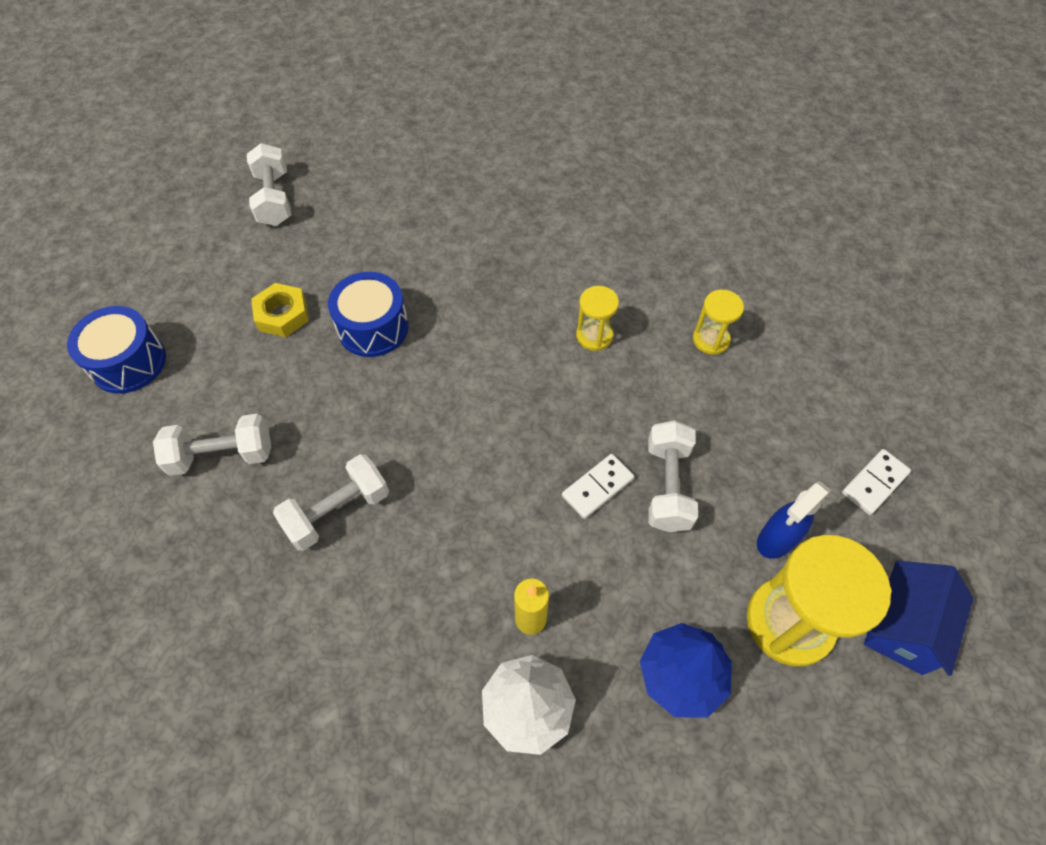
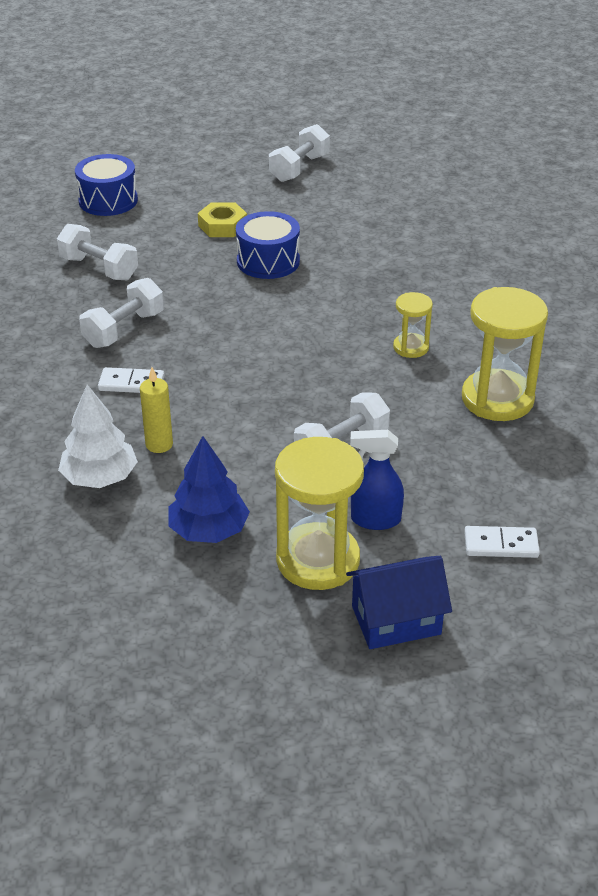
camera: 45 degrees right, 20 degrees down
white dumbbell [273,454,389,551] -> white dumbbell turned 60 degrees counterclockwise [79,278,164,348]
white domino [562,454,634,519] -> white domino moved to [98,367,164,393]
yellow hourglass [693,290,744,355] -> yellow hourglass [462,287,548,421], size x1.92

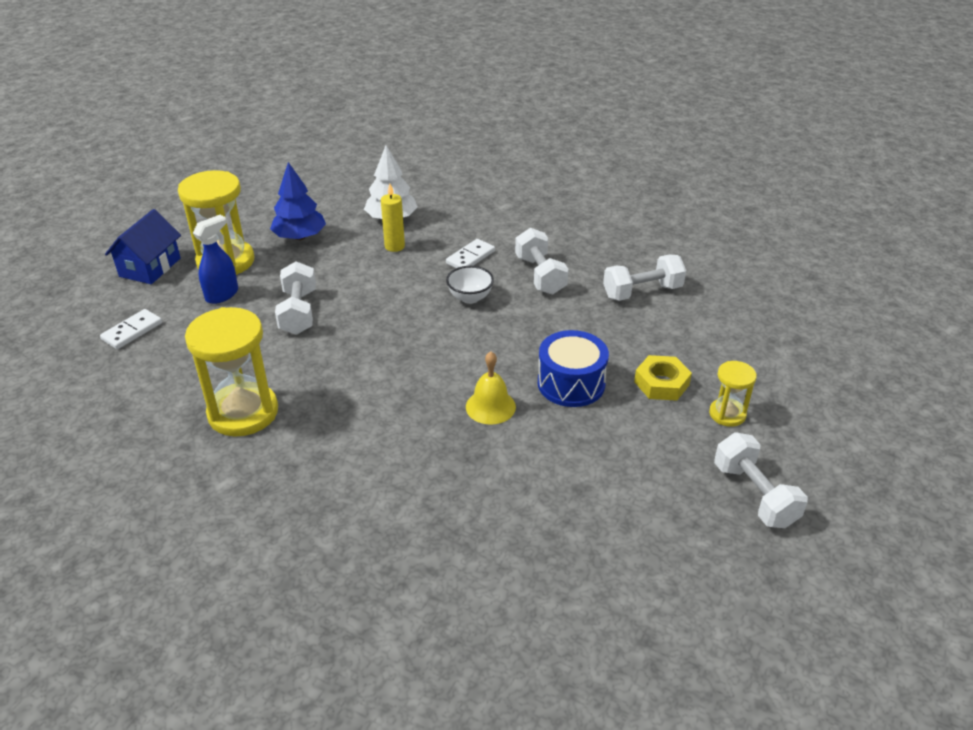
camera: 125 degrees right, 0 degrees up
blue drum [75,154,138,216] -> none
yellow hourglass [393,292,433,358] -> yellow hourglass moved to [709,361,757,427]
none -> white bowl [446,266,494,304]
none -> yellow bell [466,352,516,425]

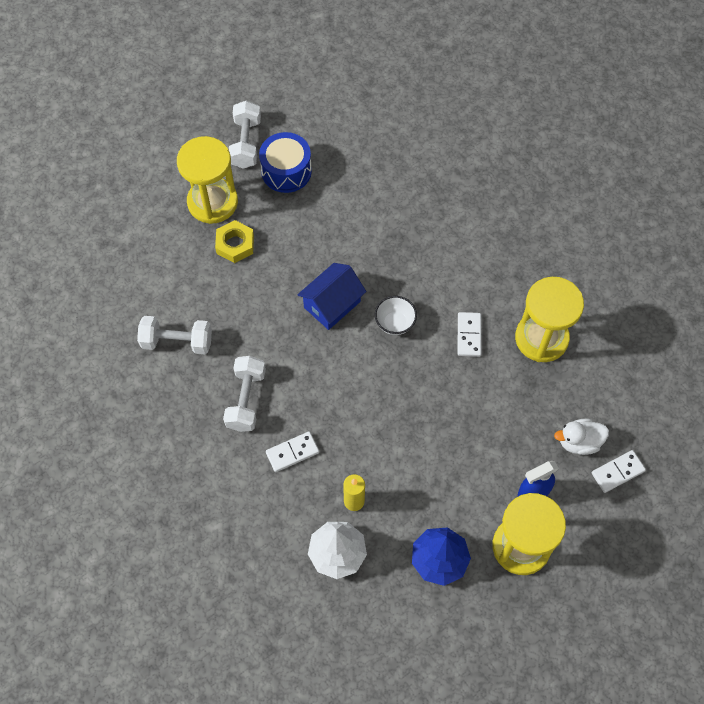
camera: 155 degrees left, 25 degrees up
blue house [105,209,181,284] -> blue house moved to [297,263,366,330]
white dumbbell [275,261,316,335] -> none
white bowl [446,266,494,304] -> white bowl moved to [375,296,417,335]
yellow bell [466,352,516,425] -> none
blue drum [538,330,609,407] -> blue drum moved to [259,132,312,193]
yellow hourglass [709,361,757,427] -> yellow hourglass [177,136,238,224], size x1.92
none -> white domino [458,312,481,357]
none -> white duck [554,418,609,455]

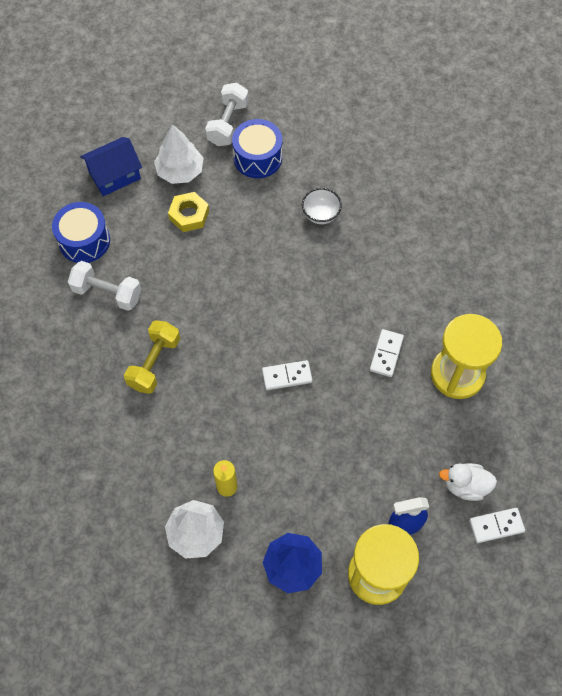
camera: 15 degrees right, 0 degrees up
yellow hourglass [177,136,238,224] -> white tree [154,124,203,184]
white dumbbell [223,356,266,432] -> yellow dumbbell [124,320,180,394]
white domino [266,432,319,472] -> white domino moved to [262,360,312,390]
blue house [297,263,366,330] -> blue house moved to [80,137,142,196]
white bowl [375,296,417,335] -> white bowl moved to [302,188,342,224]
none -> blue drum [52,202,110,263]

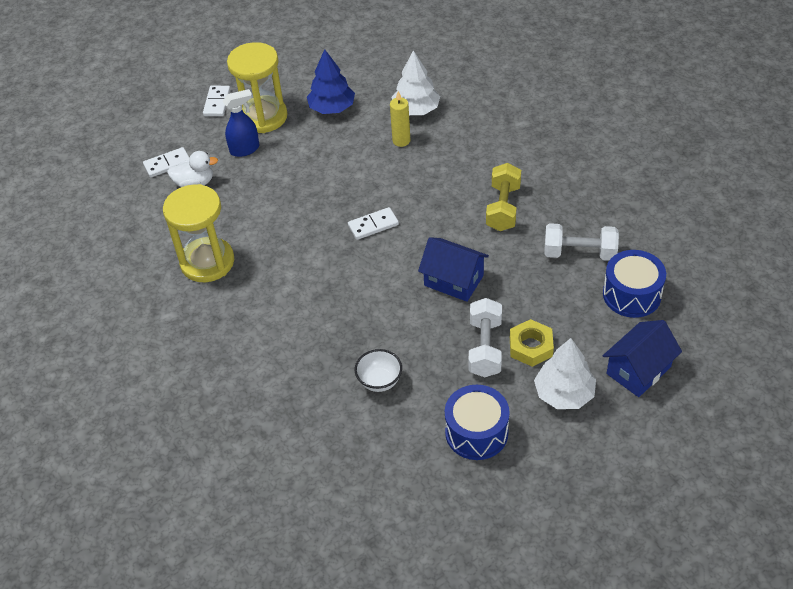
camera: 170 degrees right, 15 degrees down
white dumbbell [205,83,249,146] -> white dumbbell moved to [469,298,502,377]
white domino [370,329,404,377] -> white domino moved to [203,86,230,116]
none -> blue house [418,237,489,302]

